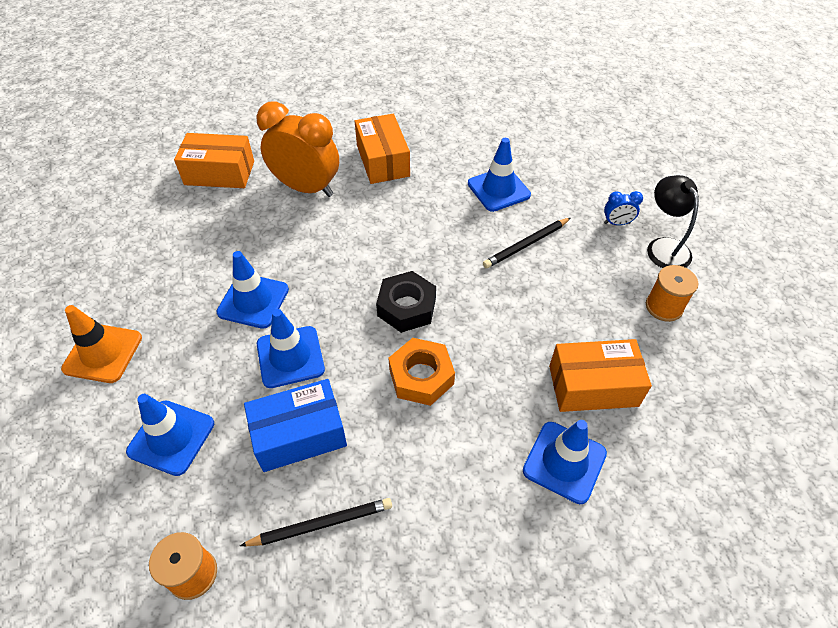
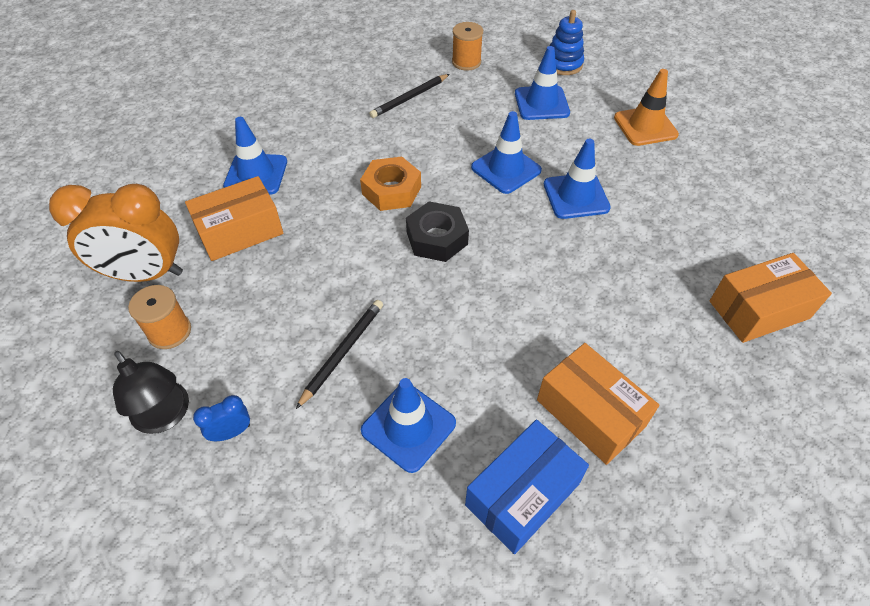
camera: 155 degrees right, 0 degrees up
blue box [244,379,347,472] -> blue box moved to [465,420,589,554]
orange clock [256,101,339,197] -> orange clock moved to [49,184,183,282]
none -> blue stacking toy [550,10,584,75]

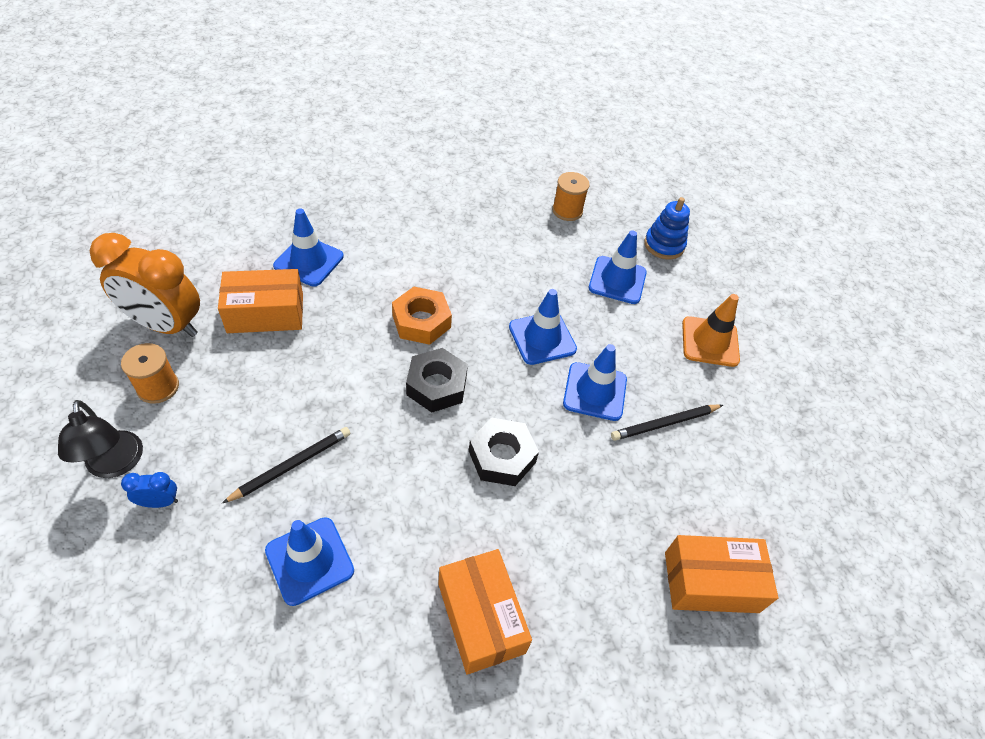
camera: 15 degrees right, 0 degrees up
black pencil [369,74,450,118] -> black pencil moved to [611,404,723,441]
blue box [465,420,589,554] -> none
none -> black nut [469,418,539,486]

